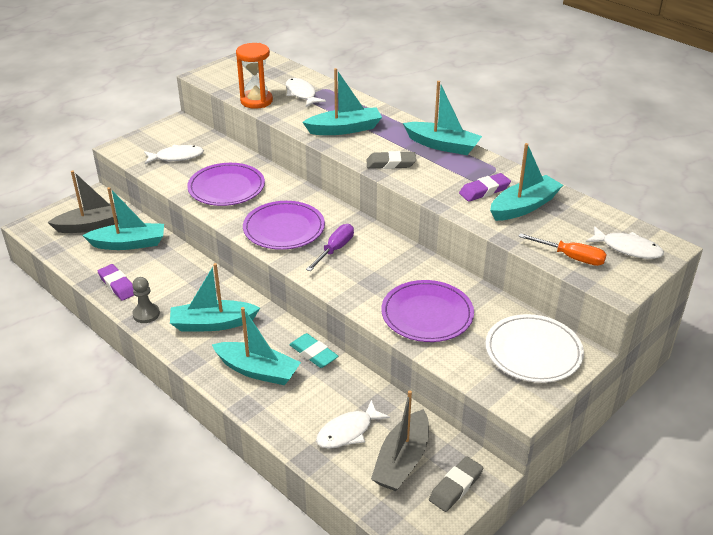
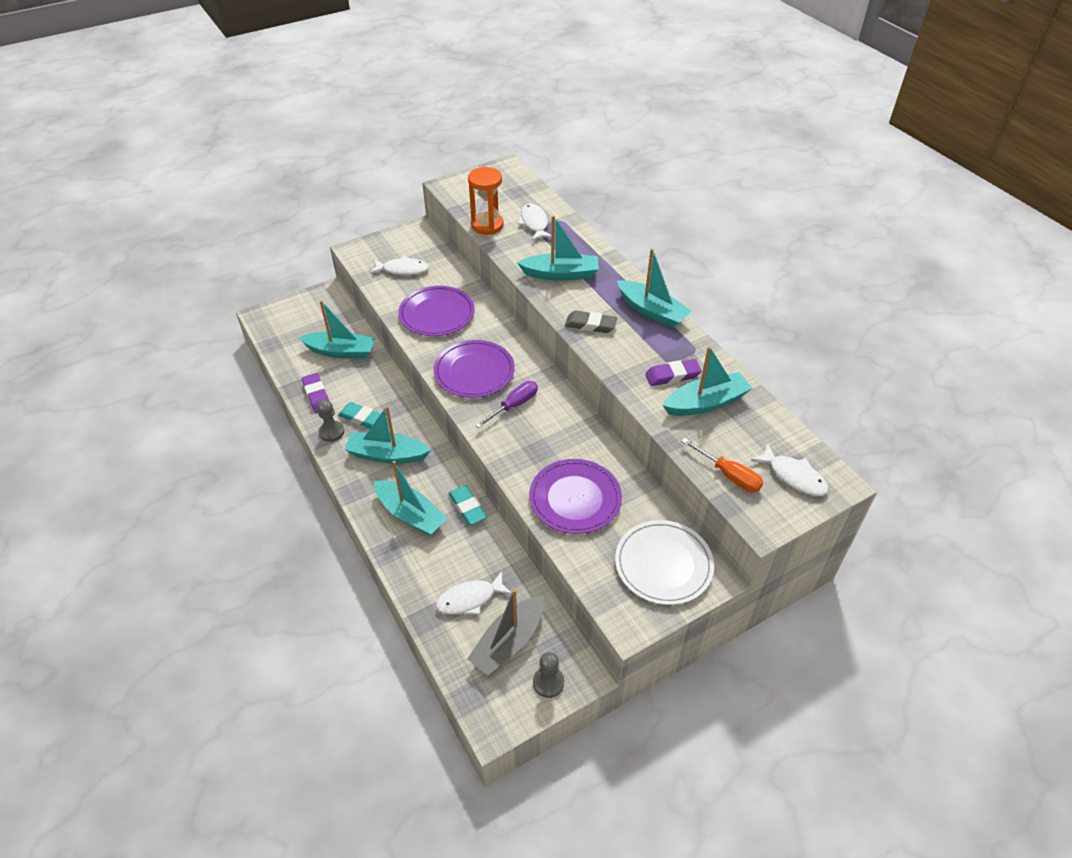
camera: 15 degrees right, 10 degrees up
grey boat [47,170,126,233] -> none
grey eraser [429,456,483,512] -> grey pawn [533,652,564,698]
none -> turquoise eraser [338,402,381,428]

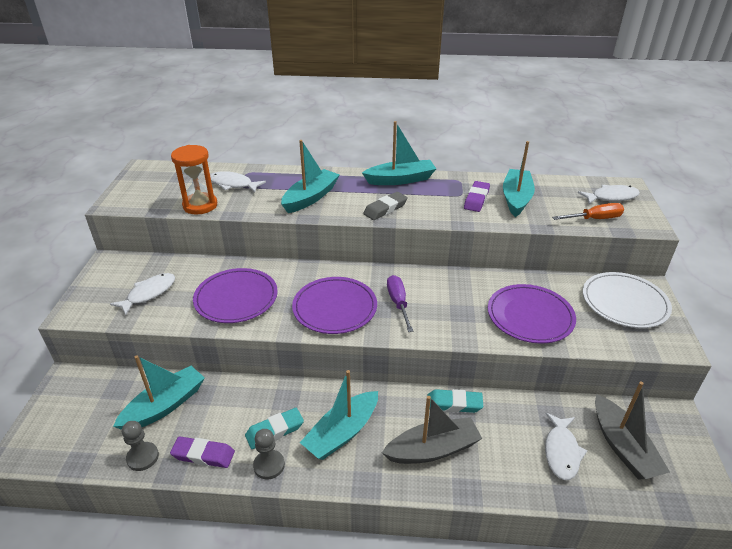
camera: 55 degrees left, 10 degrees down
turquoise boat [374,461,448,536] -> grey boat [382,396,482,464]
grey pawn [533,652,564,698] -> grey pawn moved to [122,421,159,471]

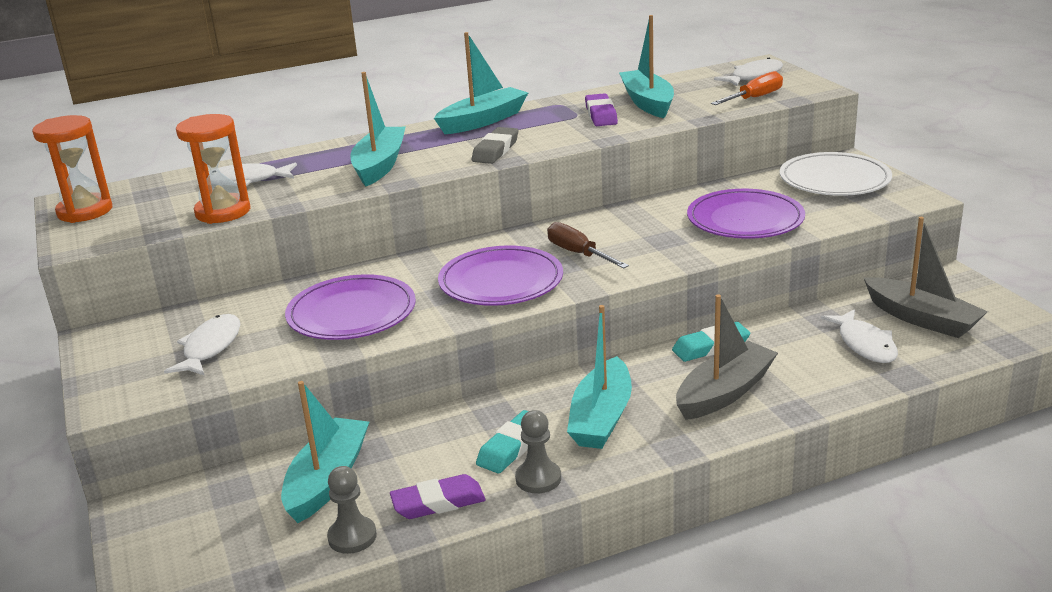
camera: 25 degrees left, 10 degrees down
purple screwdriver [387,275,413,332] -> brown screwdriver [547,222,629,269]
none -> orange hourglass [32,115,113,223]

